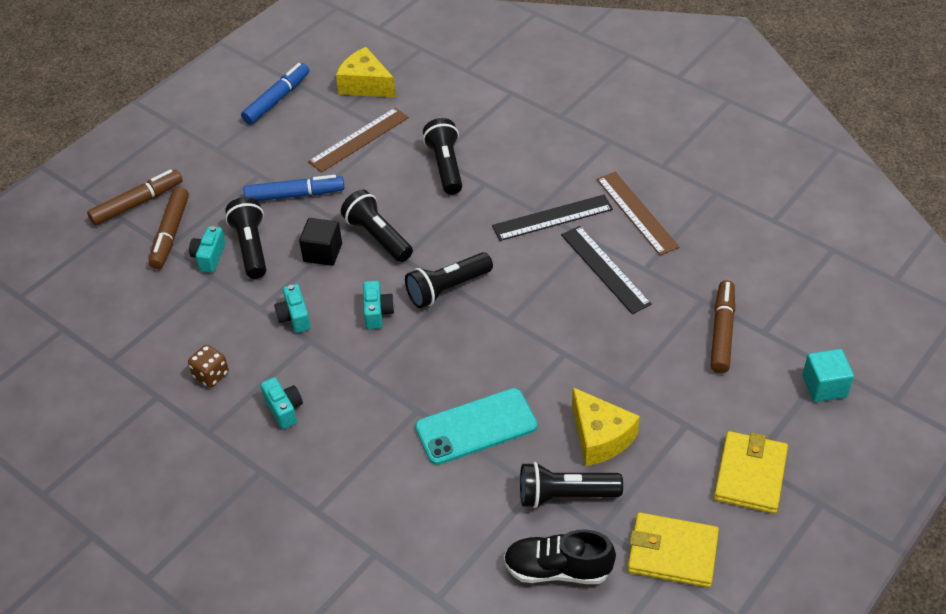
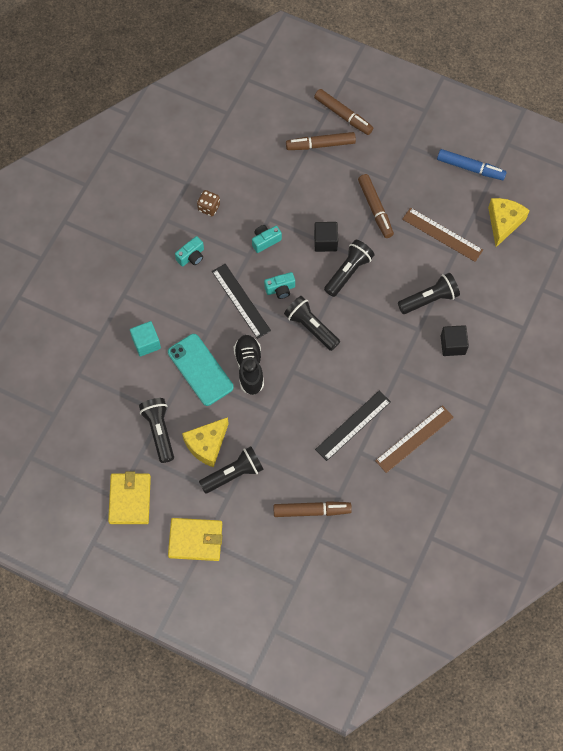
camera: 75 degrees right, 20 degrees up
turquoise camera [189,226,226,273] -> none
black flashlight [225,197,266,279] -> black flashlight moved to [199,446,264,494]
blue marker [244,175,344,201] -> brown marker [358,174,394,238]
black ruler [492,195,613,241] -> black ruler moved to [212,264,271,339]
black shoe [504,529,616,584] -> black shoe moved to [234,335,264,395]
turquoise cube [802,349,854,402] -> turquoise cube moved to [130,321,161,357]
none -> black cube [441,325,469,356]

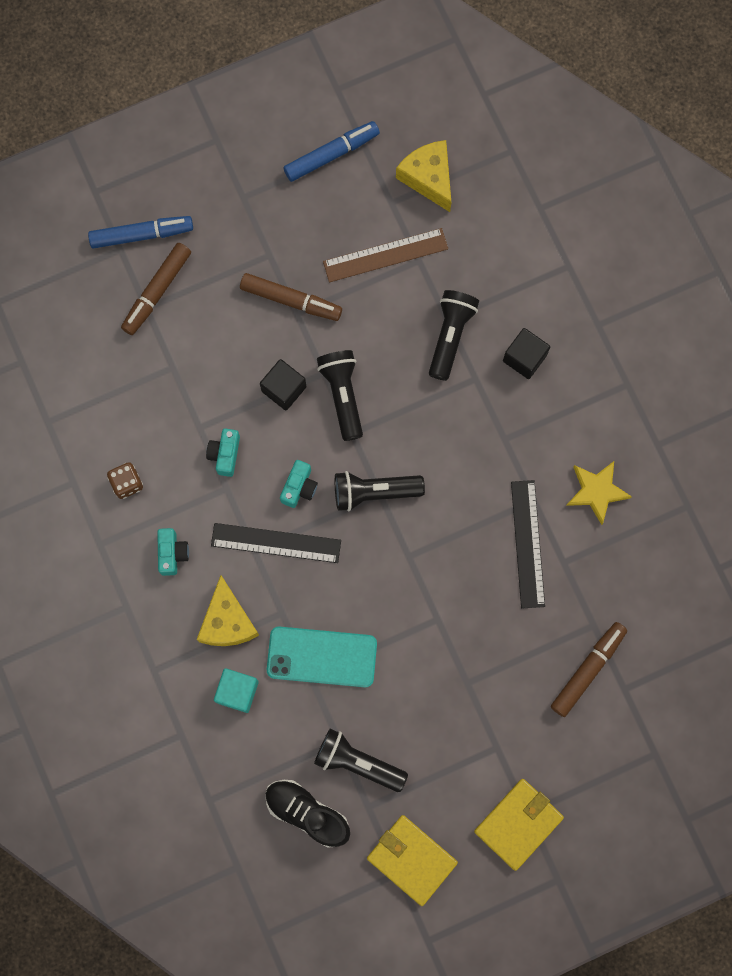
camera: 50 degrees left, 10 degrees up
yellow cheese [182,417,229,467] -> yellow cheese moved to [197,575,259,646]
black flashlight [199,446,264,494] -> none
black shoe [234,335,264,395] -> black shoe moved to [265,780,350,848]
brown marker [314,89,373,135] -> blue marker [88,216,193,249]
brown ruler [375,405,454,473] -> yellow star [566,461,632,525]

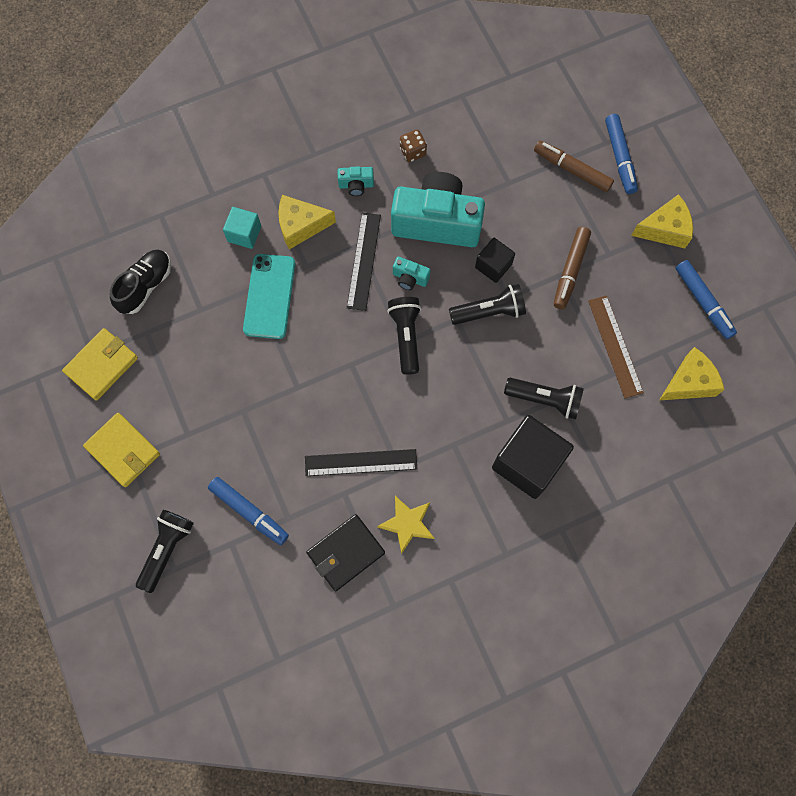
camera: 90 degrees right, 5 degrees down
turquoise camera [206,428,240,477] -> turquoise camera [391,172,485,247], size x2.45
black flashlight [314,729,408,792] -> black flashlight moved to [136,510,194,593]
black cube [503,328,550,379] -> black cube [492,415,574,499], size x1.85
brown marker [551,622,627,717] -> blue marker [208,477,289,545]
none -> black wallet [306,514,385,591]
none -> yellow cheese [631,194,693,248]

